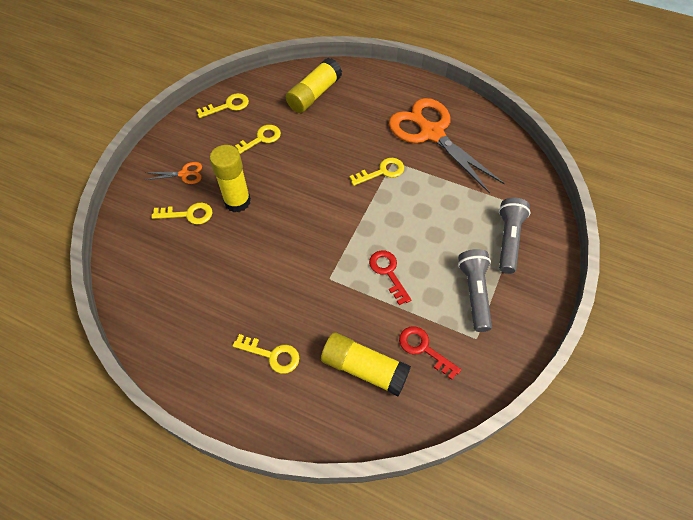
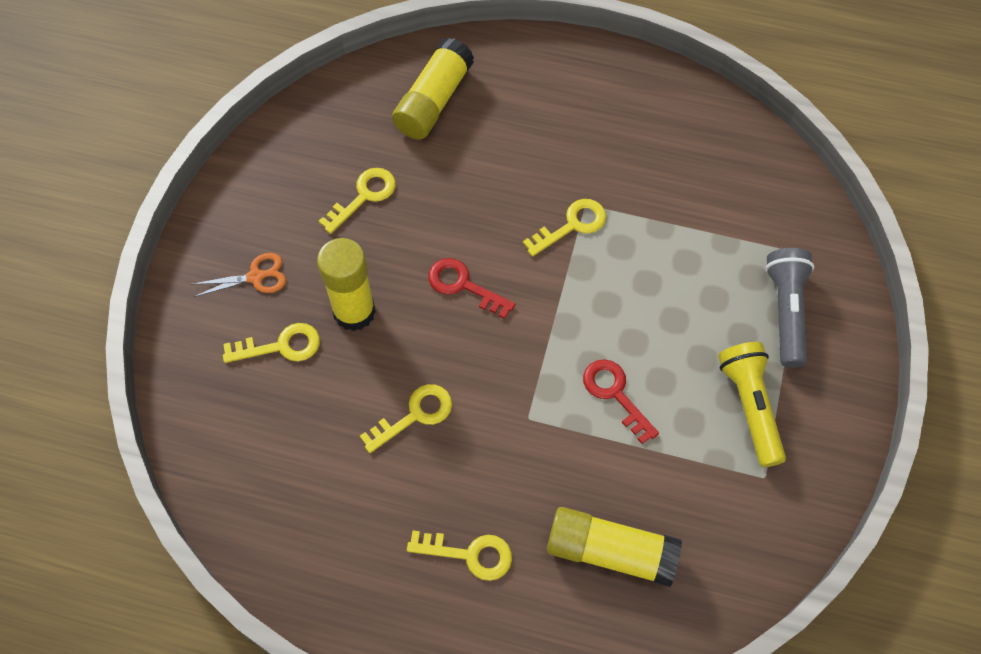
camera: 10 degrees left, 5 degrees up
yellow key [197,93,249,118] -> yellow key moved to [360,384,452,453]
orange scissors [389,98,505,194] -> none
red key [399,326,461,380] -> red key moved to [428,258,515,319]
grey flashlight [458,249,492,332] -> yellow flashlight [718,342,786,467]

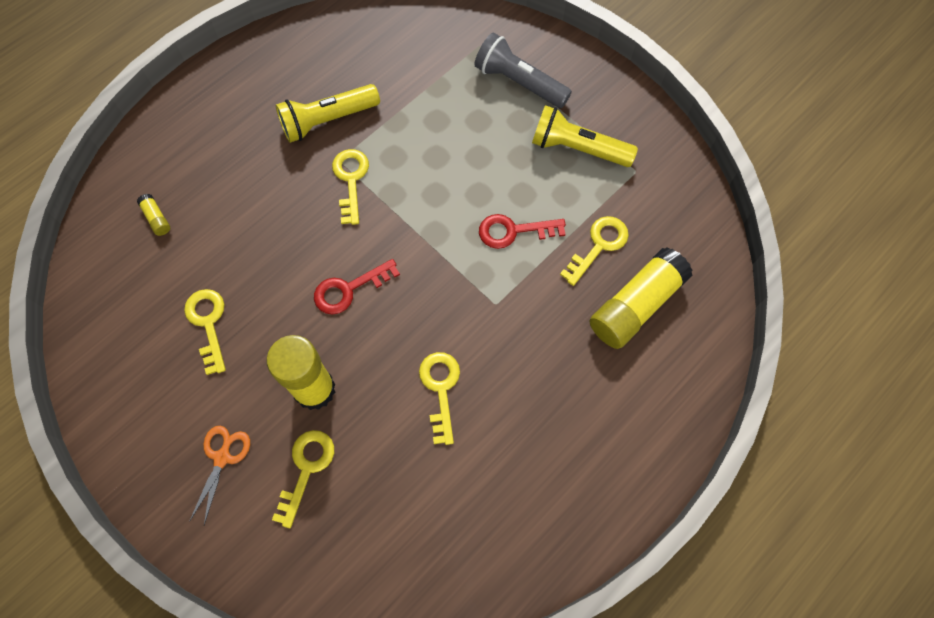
camera: 60 degrees left, 5 degrees up
yellow glue stick [392,38,474,139] -> yellow glue stick [137,194,170,236], size x0.41
yellow key [407,531,512,581] -> yellow key moved to [560,216,629,286]
none -> yellow flashlight [276,84,380,143]

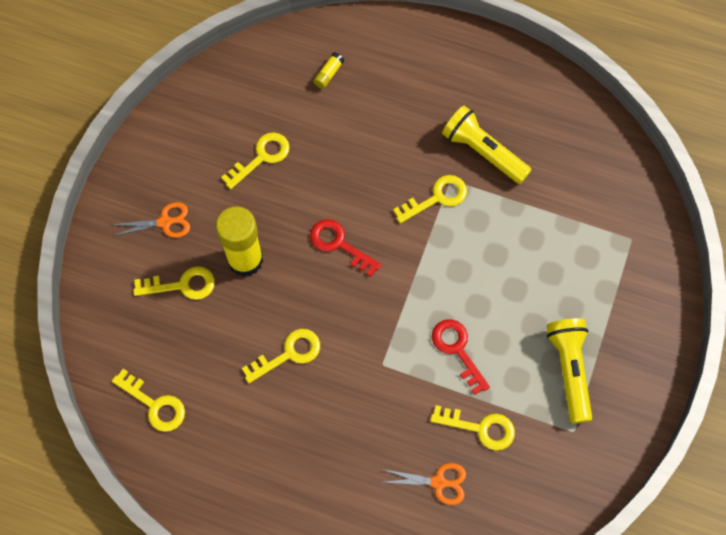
camera: 65 degrees right, 0 degrees up
grey flashlight [474,33,572,108] -> none
yellow glue stick [590,247,693,349] -> orange scissors [382,463,466,505]
none -> yellow key [112,369,185,432]

